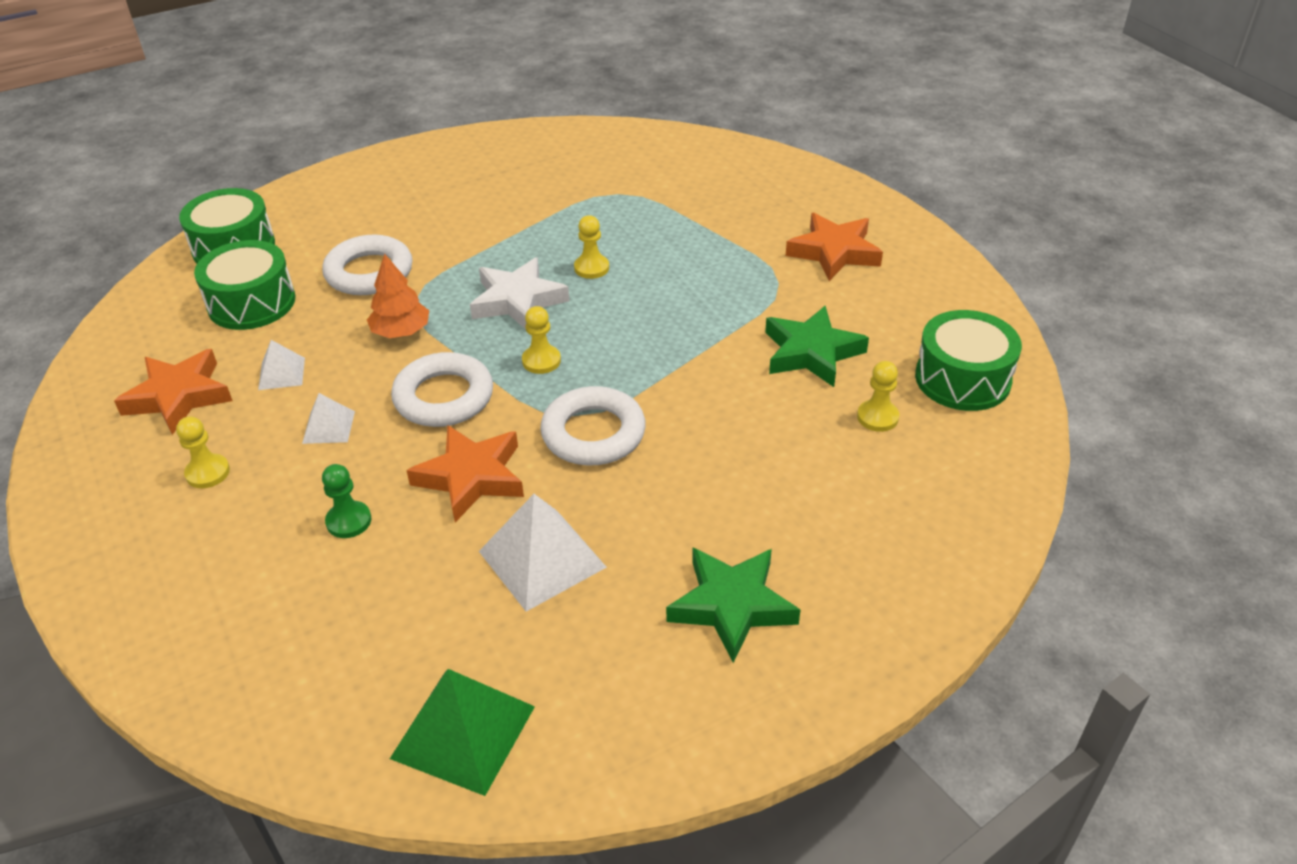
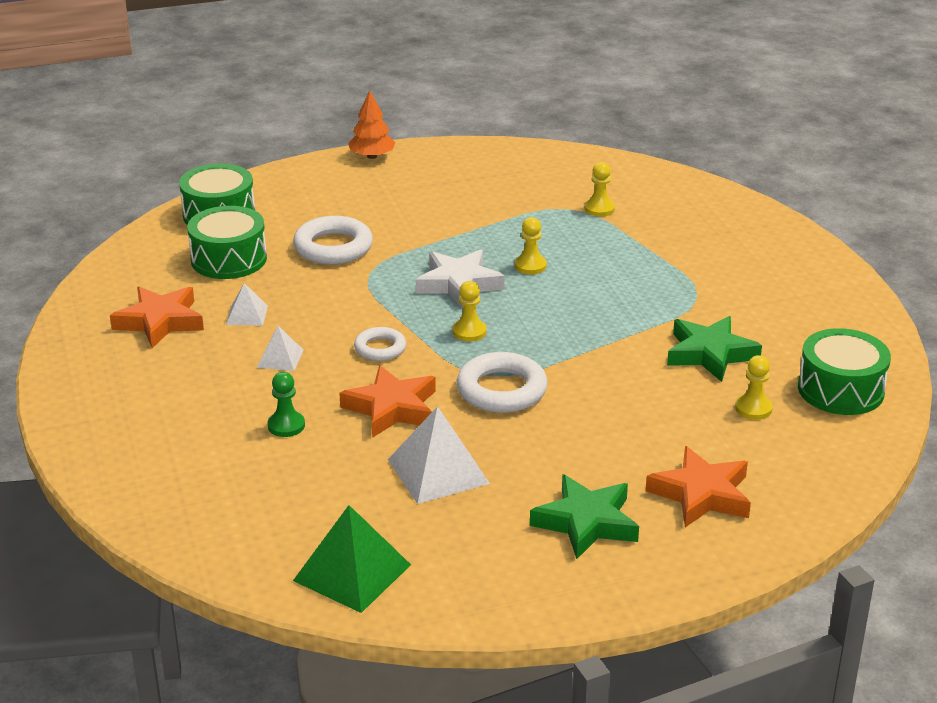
camera: 10 degrees right, 10 degrees down
yellow pawn [176,416,230,488] -> yellow pawn moved to [585,162,615,217]
orange tree [367,254,429,338] -> orange tree moved to [348,91,395,159]
white ring [391,352,493,427] -> white ring [354,327,406,361], size x0.60
orange star [786,213,883,281] -> orange star moved to [646,446,751,527]

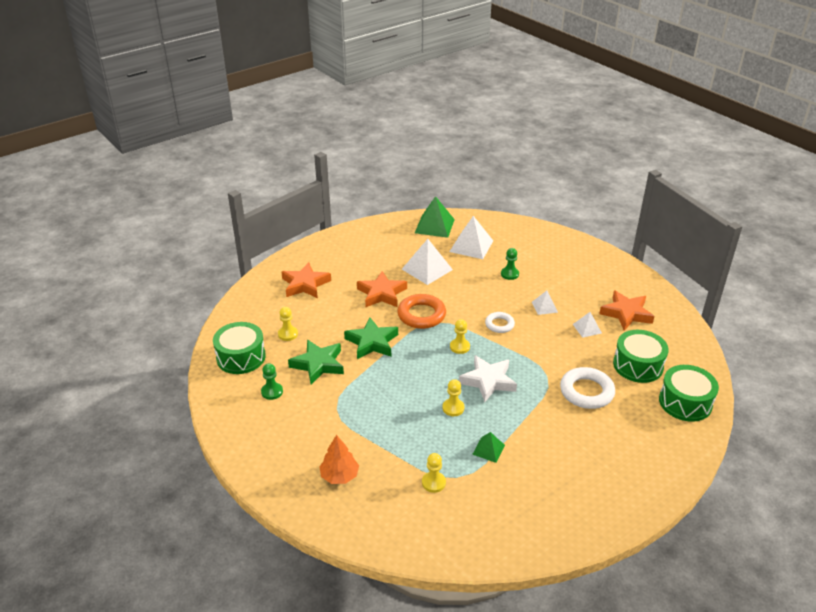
camera: 160 degrees right, 5 degrees up
orange star [339,365,436,438] -> orange star moved to [357,271,407,307]
orange tree [348,91,395,159] -> orange tree moved to [319,435,359,484]
white ring [457,352,548,413] -> orange ring [397,294,446,329]
green star [530,474,639,559] -> green star moved to [344,317,398,359]
none -> green pawn [261,363,283,400]
none -> white pyramid [449,216,493,259]
none -> green pyramid [472,432,505,463]

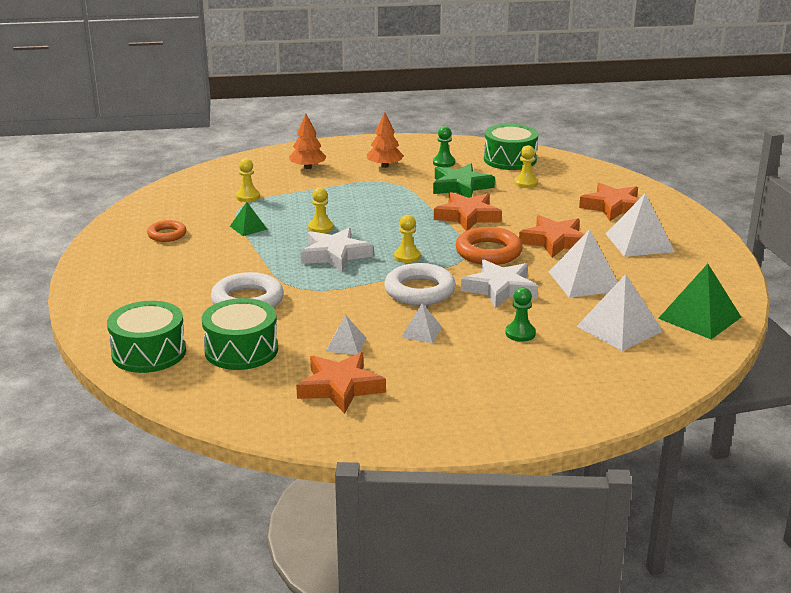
camera: 120 degrees right, 10 degrees down
green star [344,317,398,359] -> orange star [434,192,502,231]
white ring [485,312,515,333] -> white ring [384,263,456,305], size x1.67
none -> orange ring [147,220,186,242]
none -> orange tree [367,112,404,168]
none -> white star [461,260,538,308]
none -> white pyramid [606,193,675,257]

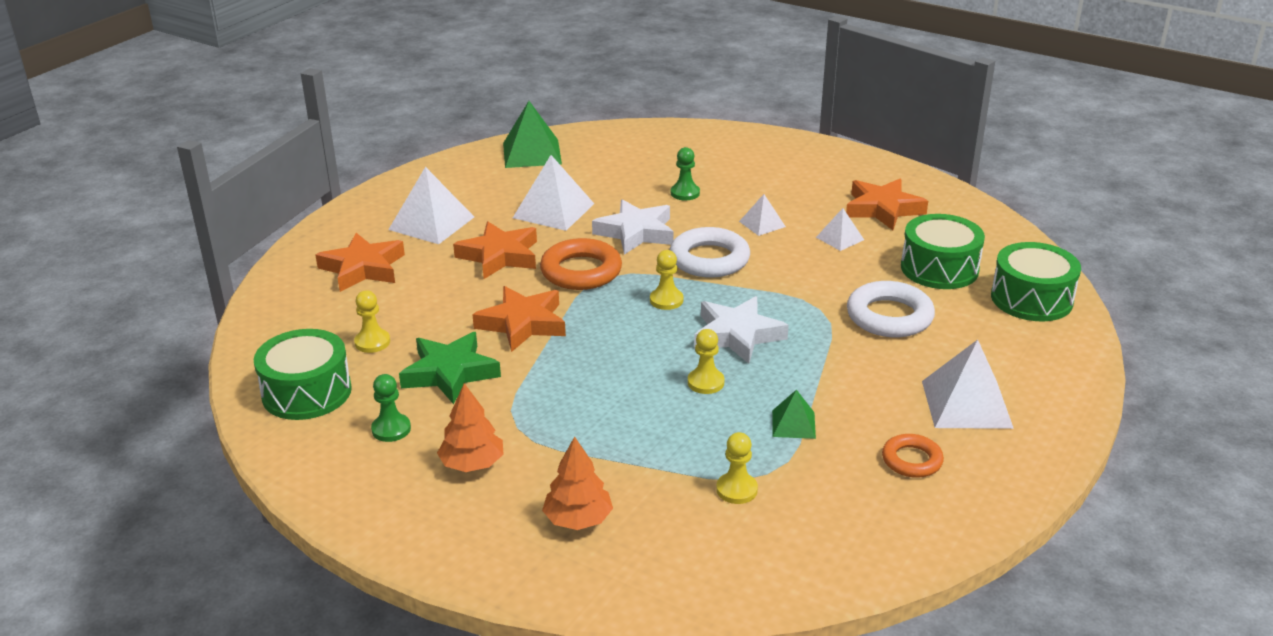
camera: 140 degrees left, 5 degrees up
white pyramid [576,274,663,351] -> white pyramid moved to [922,340,1014,429]

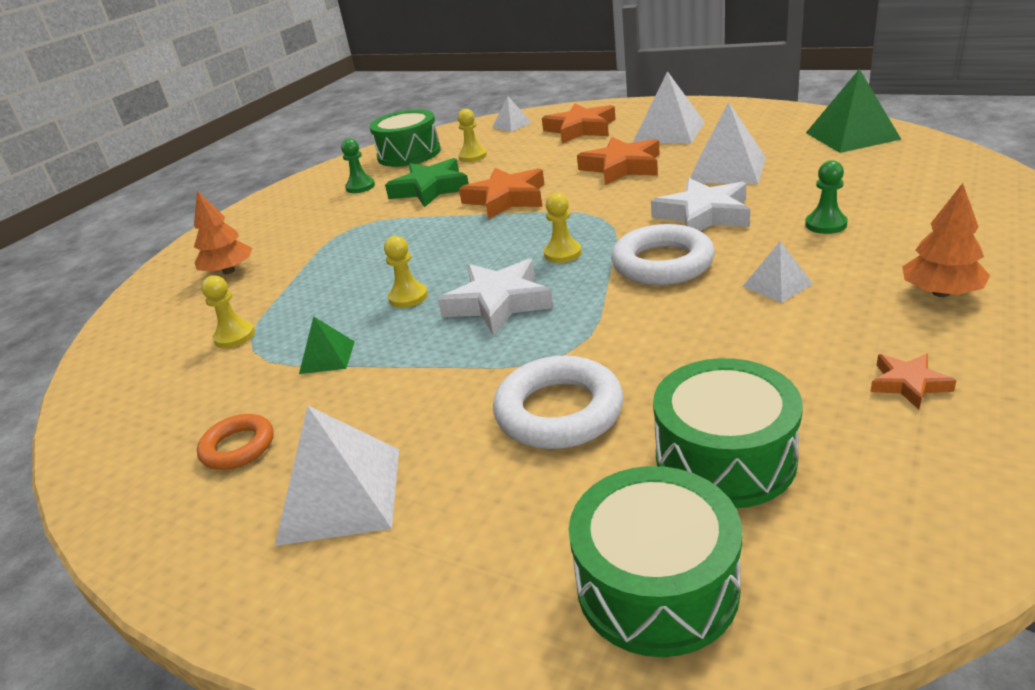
camera: 90 degrees right, 0 degrees up
orange tree [437,383,504,472] -> orange tree moved to [902,183,990,297]
orange ring [540,238,622,290] -> none
white pyramid [816,208,864,251] -> white pyramid moved to [492,96,532,132]
orange star [846,179,928,230] -> orange star [870,354,957,409], size x0.52

